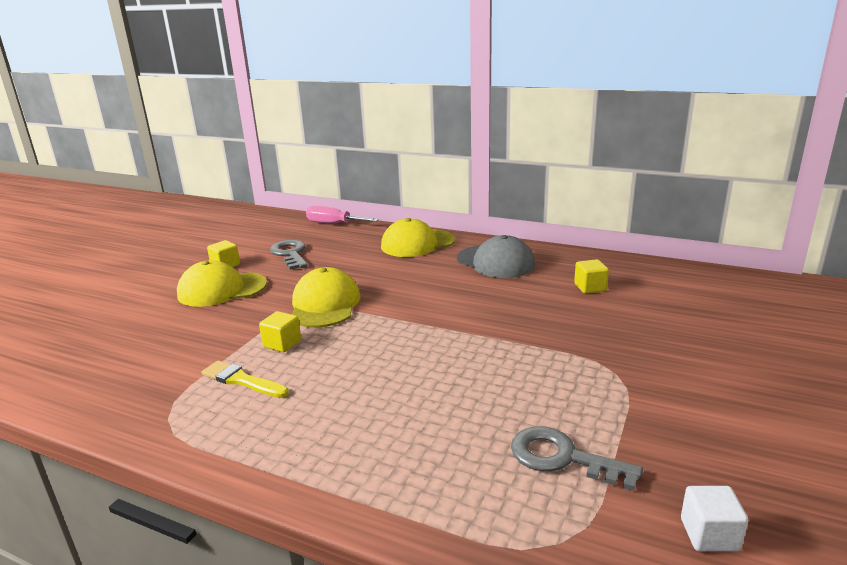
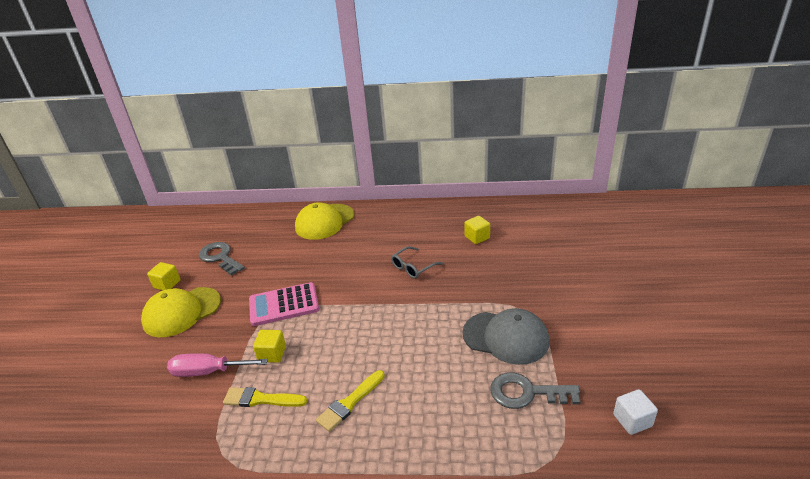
camera: 20 degrees left, 10 degrees up
yellow cap [292,267,361,327] -> pink calculator [249,282,319,326]
pink screwdriver [306,205,379,224] -> pink screwdriver moved to [167,353,268,377]
grey cap [457,235,535,278] -> grey cap moved to [463,308,549,365]
none -> yellow brush [316,370,385,432]
none -> grey glasses [391,246,443,279]

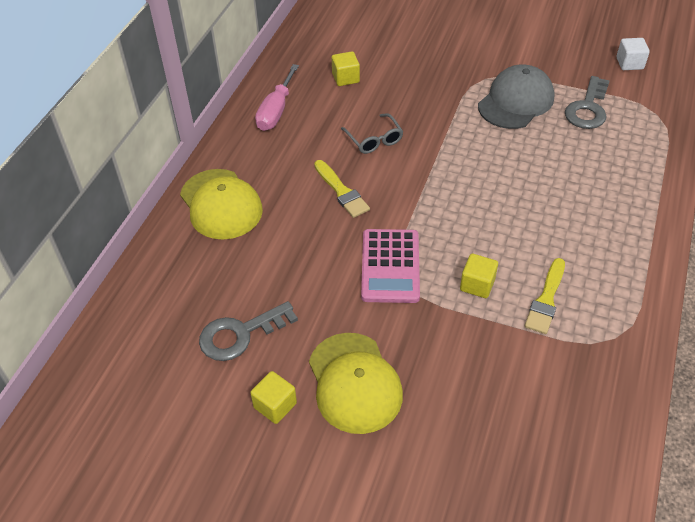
camera: 75 degrees left, 15 degrees up
pink screwdriver [167,353,268,377] -> pink screwdriver moved to [255,64,299,131]
yellow brush [316,370,385,432] -> yellow brush moved to [314,160,370,218]

